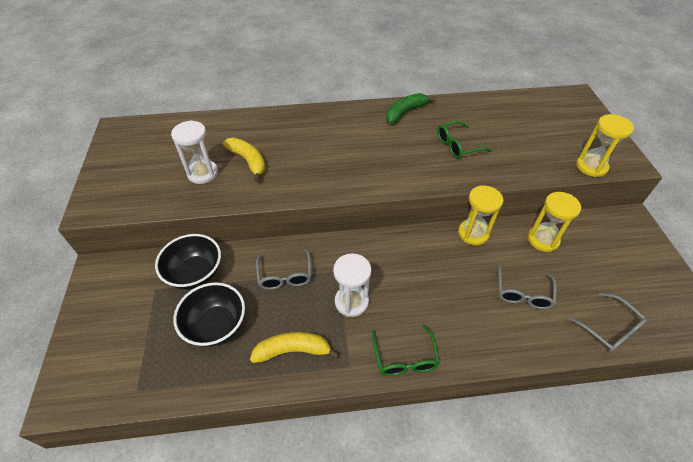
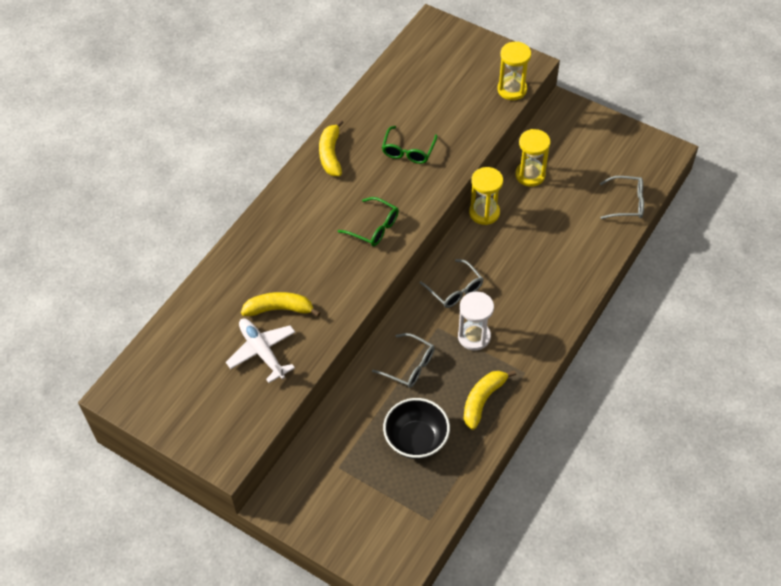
camera: 50 degrees left, 5 degrees up
black bowl [155,234,221,289] -> none
white hourglass [171,120,218,184] -> white plane [226,319,295,383]
green glasses [372,325,440,376] -> green glasses moved to [338,197,399,246]
green banana [386,93,436,124] -> yellow banana [319,120,344,176]
grey glasses [498,263,557,309] -> grey glasses moved to [420,259,483,308]

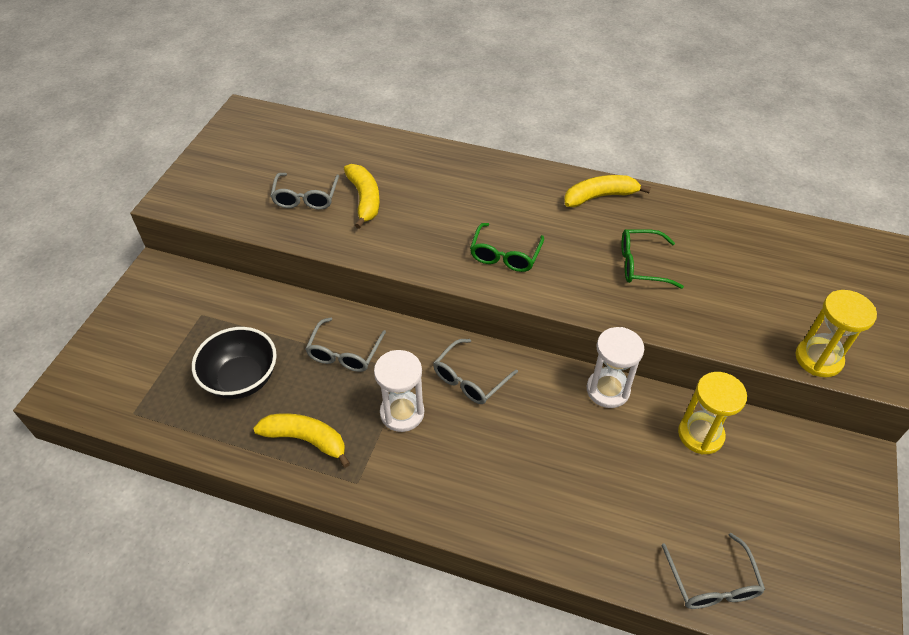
camera: 75 degrees right, 5 degrees down
white plane [226,319,295,383] -> grey glasses [270,173,339,210]
yellow hourglass [469,167,503,225] -> white hourglass [587,327,644,408]

